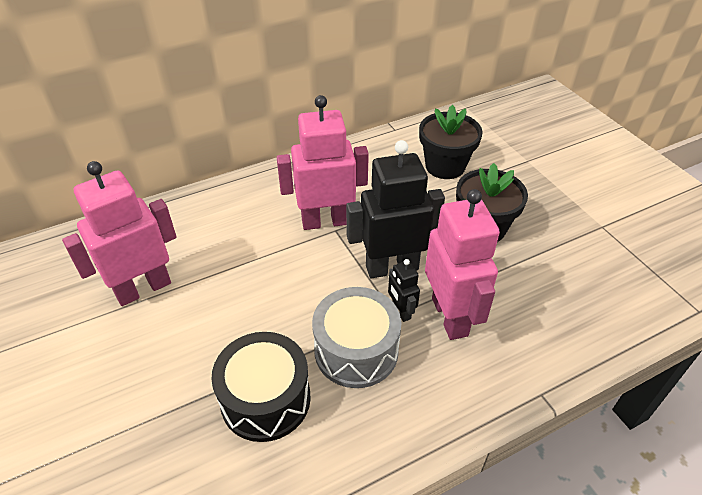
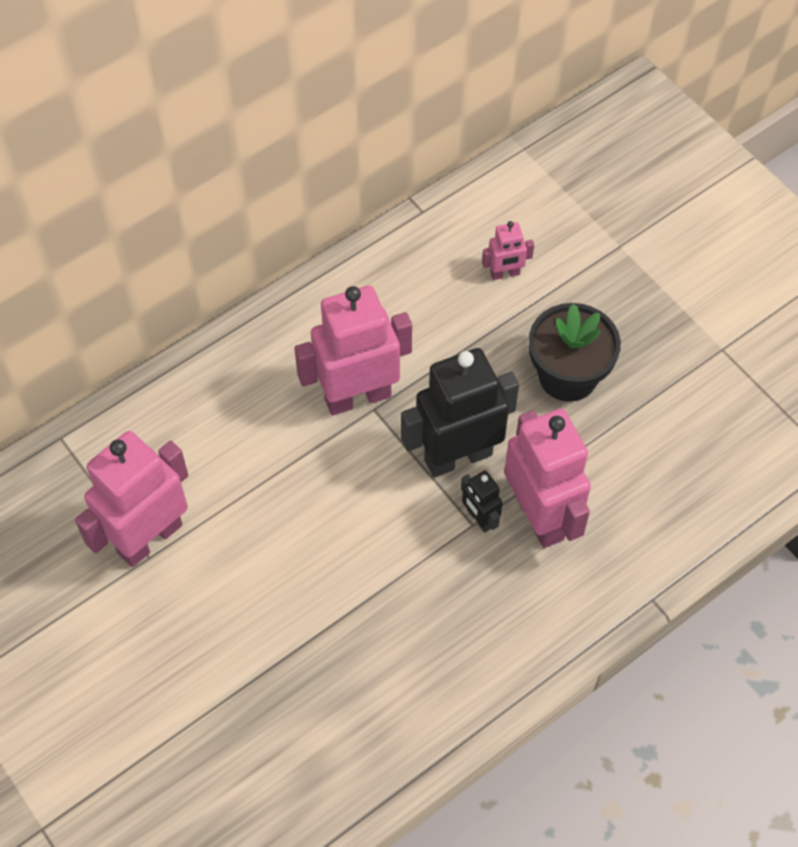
camera: 10 degrees left, 15 degrees up
black drum [211,332,311,442] -> none
grey drum [312,287,402,388] -> none
black flower pot [419,105,483,179] -> pink robot [482,221,534,280]

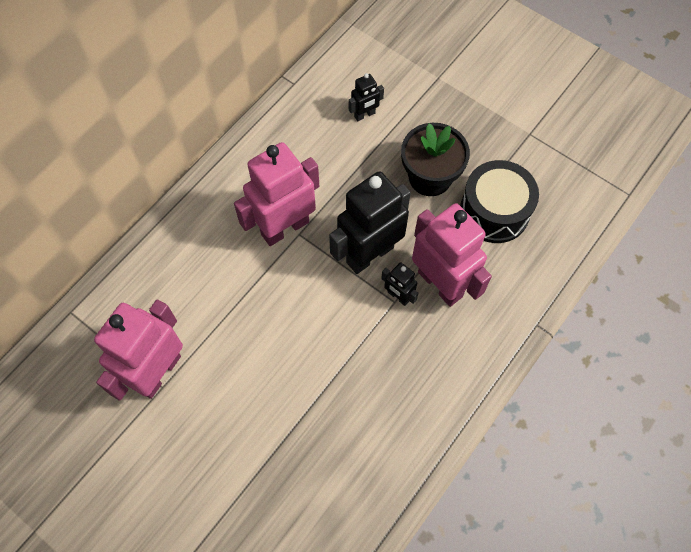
camera: 15 degrees left, 5 degrees up
pink robot [482,221,534,280] -> black robot [349,73,384,121]
none -> black drum [460,160,539,243]

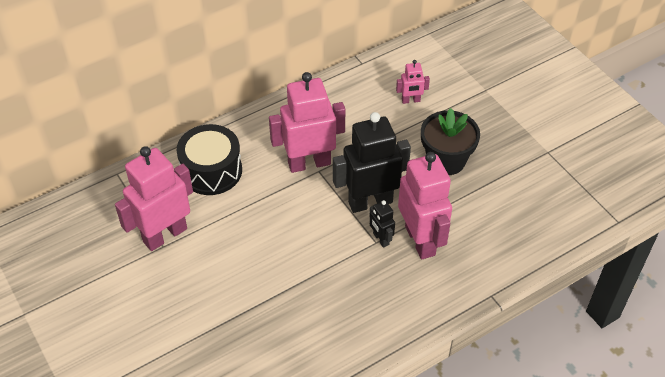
camera: 20 degrees right, 15 degrees down
black robot [349,73,384,121] -> pink robot [396,60,430,104]
black drum [460,160,539,243] -> black drum moved to [177,124,242,195]

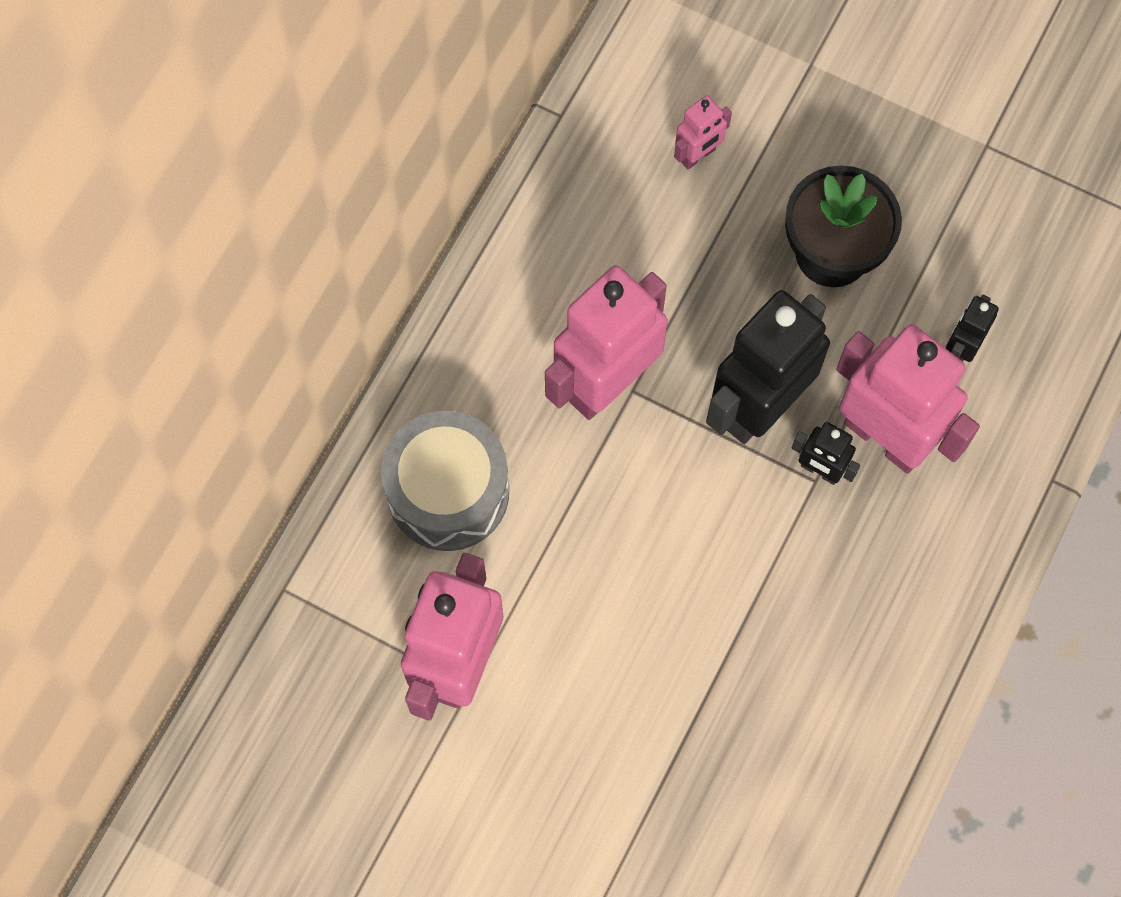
camera: 30 degrees left, 20 degrees up
black drum [177,124,242,195] -> grey drum [381,411,509,551]
none -> black robot [946,295,999,362]

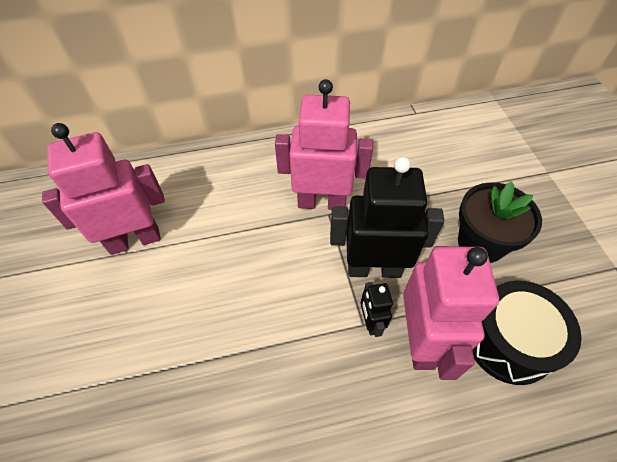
camera: 50 degrees right, 15 degrees down
grey drum [381,411,509,551] -> none
pink robot [674,95,732,169] -> none
black robot [946,295,999,362] -> black drum [473,281,582,385]

